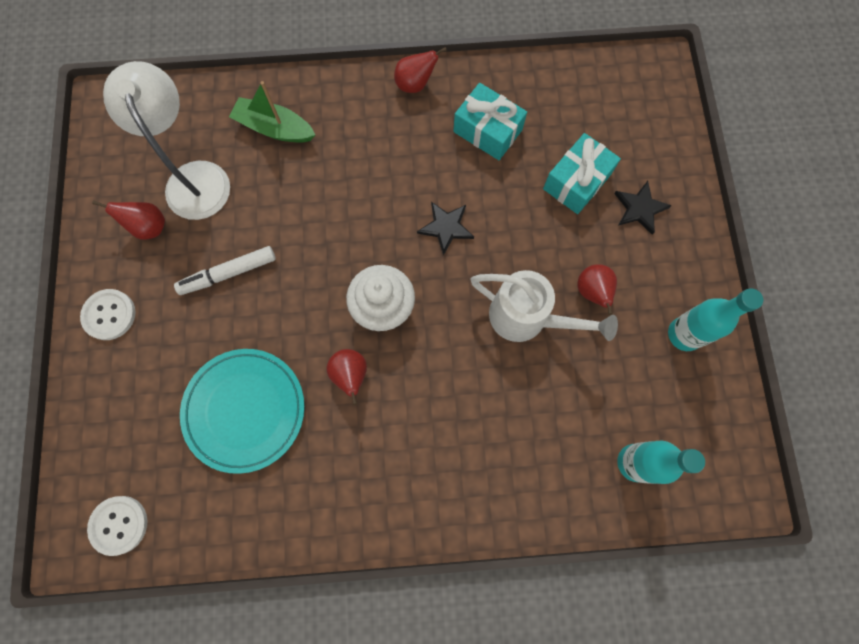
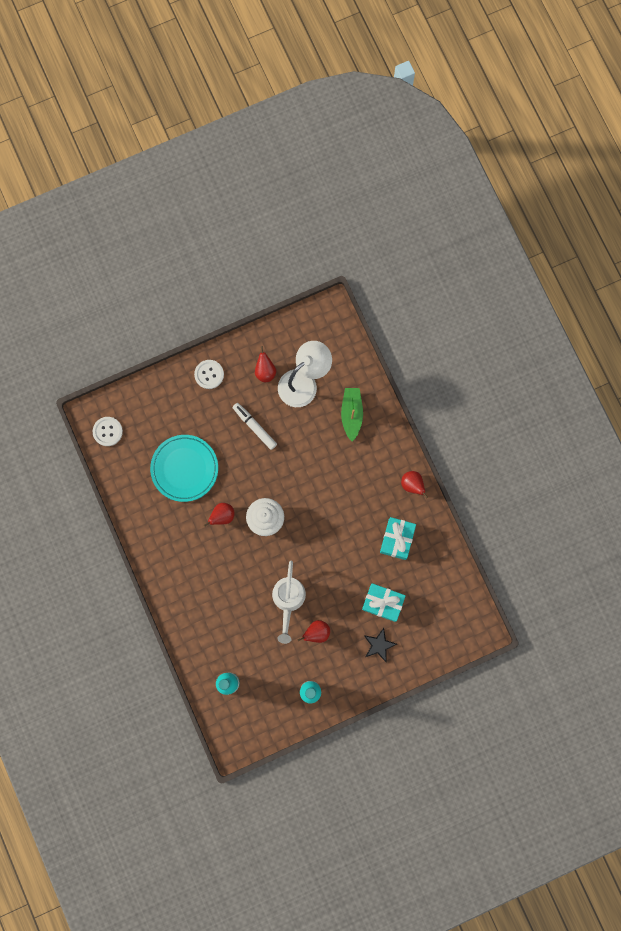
camera: 70 degrees right, 5 degrees up
black star [417,202,474,256] -> none

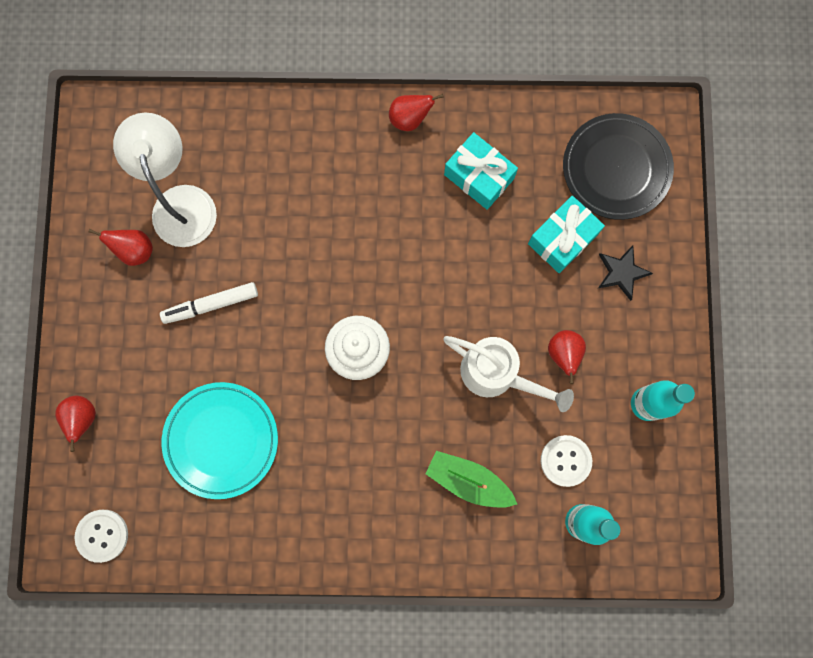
camera: 65 degrees left, 0 degrees up
white button [194,360,224,389] -> white button moved to [541,435,592,487]
red pear [204,503,235,527] -> red pear moved to [55,396,96,452]
green boat [341,388,363,441] -> green boat moved to [426,451,517,508]
none -> black plate [563,113,674,220]

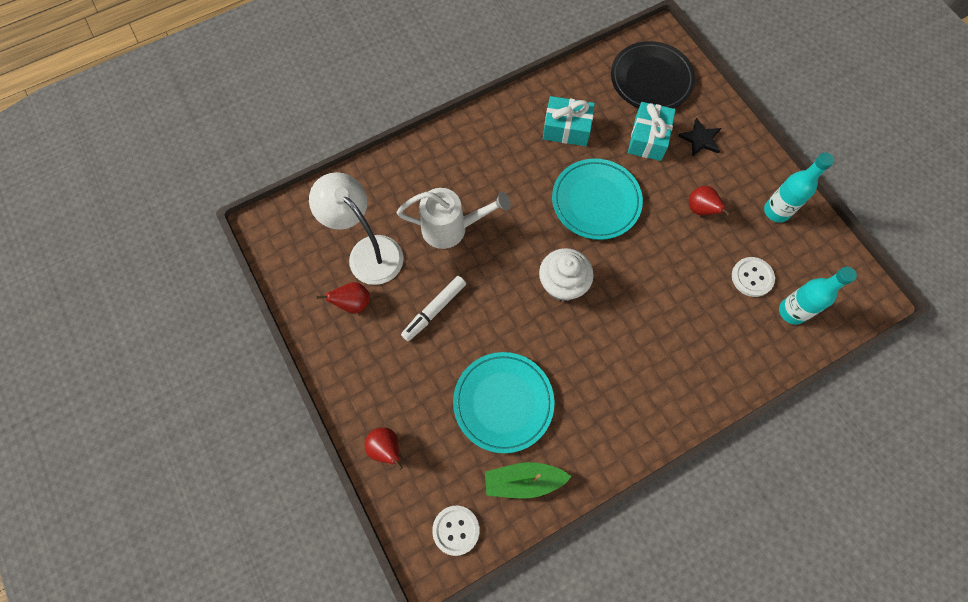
camera: 30 degrees left, 10 degrees down
red pear [389,94,444,131] -> none
green boat [426,451,517,508] -> green boat moved to [485,462,572,499]
white watering can [443,336,574,412] -> white watering can moved to [397,188,511,249]
none -> turquoise plate [552,159,643,240]

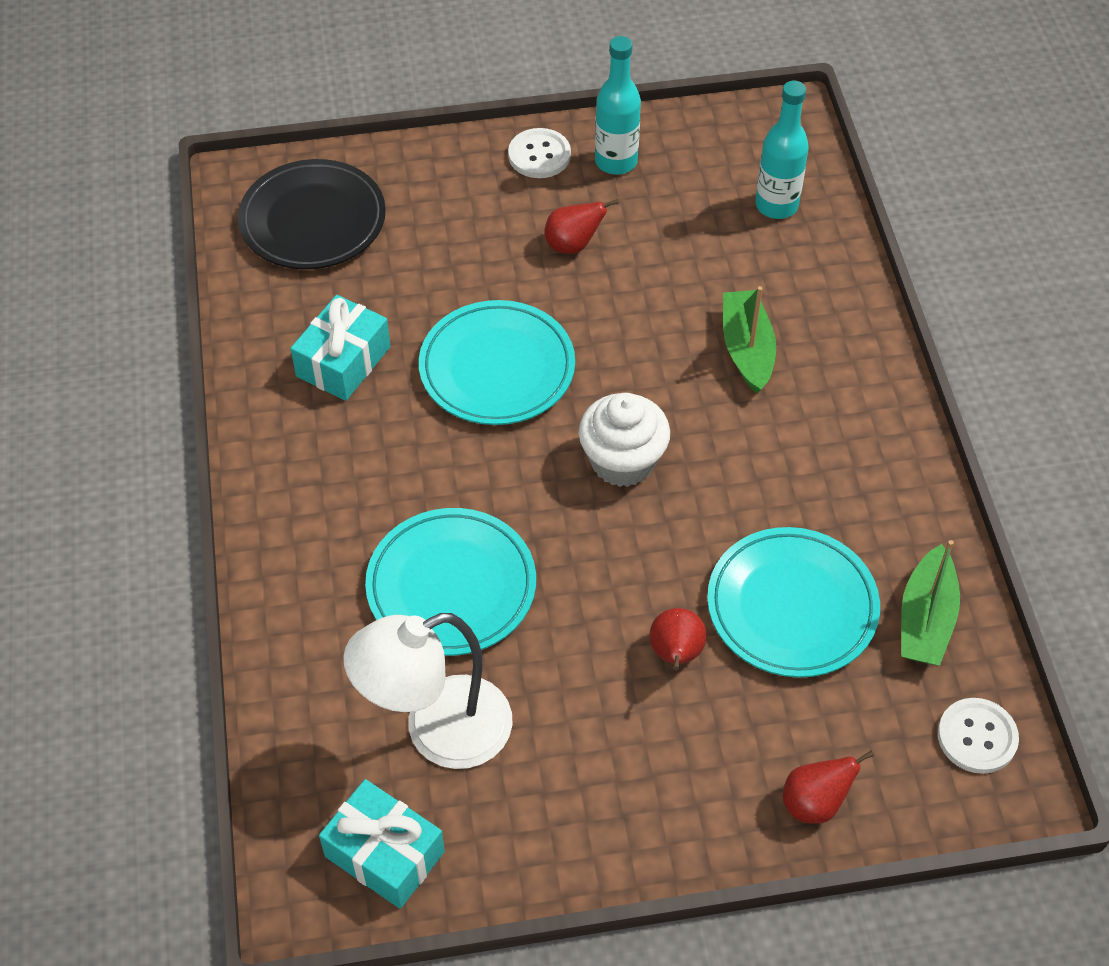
camera: 70 degrees left, 15 degrees down
red pear [316,282,370,314] -> red pear moved to [650,608,706,670]
white watering can [397,188,511,249] -> turquoise plate [365,508,536,656]
white marker [401,276,466,341] -> none
turquoise gift [628,102,676,161] -> turquoise gift moved to [319,779,445,909]
black star [678,118,721,157] -> none
white button [732,257,775,297] -> white button moved to [508,128,571,178]
none -> green boat [723,286,776,394]

